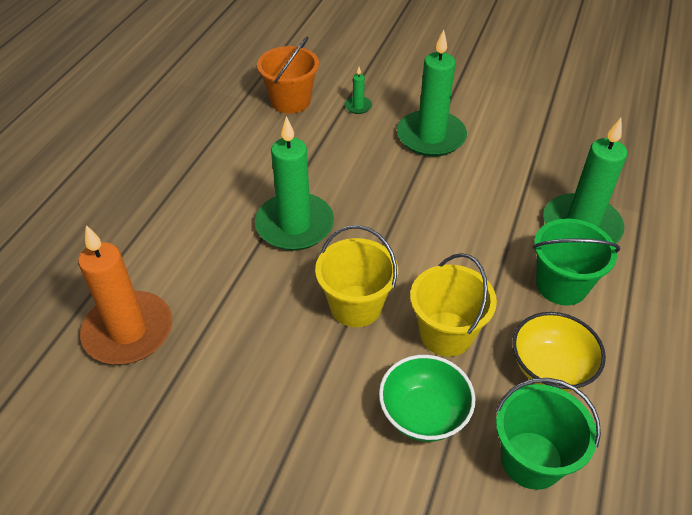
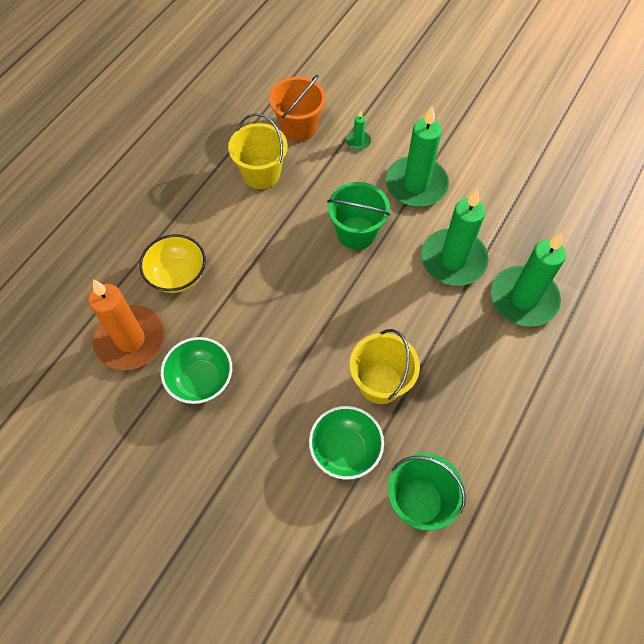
camera: 10 degrees right, 15 degrees up
green candle [255,116,334,251] -> green candle moved to [421,189,489,286]
yellow bucket [315,225,398,327] -> yellow bucket moved to [228,113,288,189]
yellow bowl [512,312,606,392] -> yellow bowl moved to [139,234,206,293]
green bucket [533,219,620,305] -> green bucket moved to [327,182,390,250]
none -> green bowl [161,337,232,404]

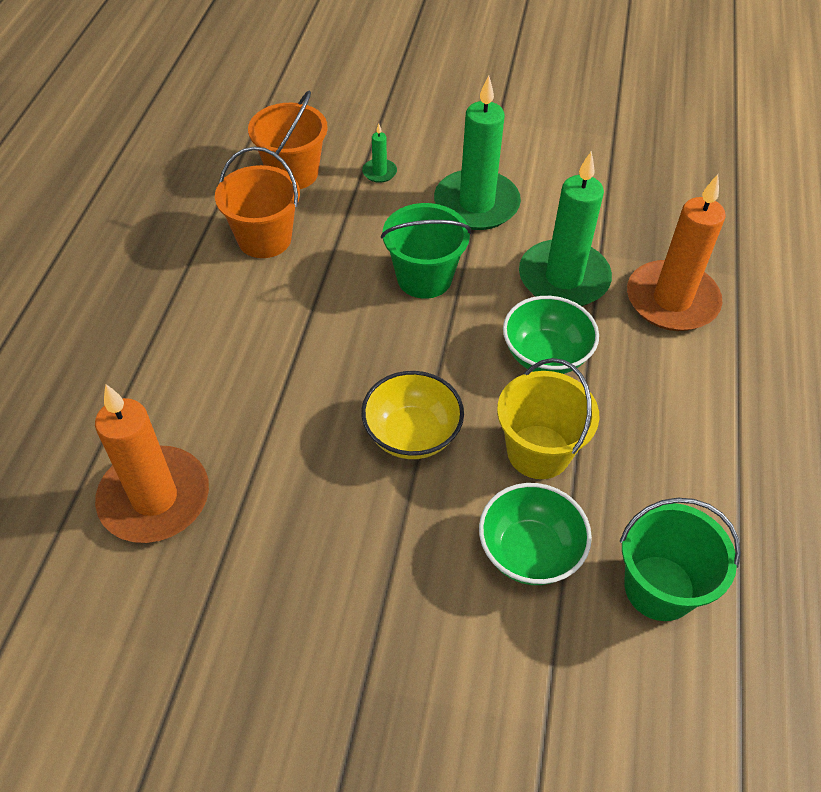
camera: 20 degrees left, 10 degrees down
yellow bowl [139,234,206,293] -> yellow bowl moved to [361,371,464,459]
green bowl [161,337,232,404] -> green bowl moved to [503,296,599,374]
yellow bucket [228,113,288,189] -> orange bucket [215,147,300,258]
green candle [491,233,566,327] -> orange candle [627,174,725,331]

